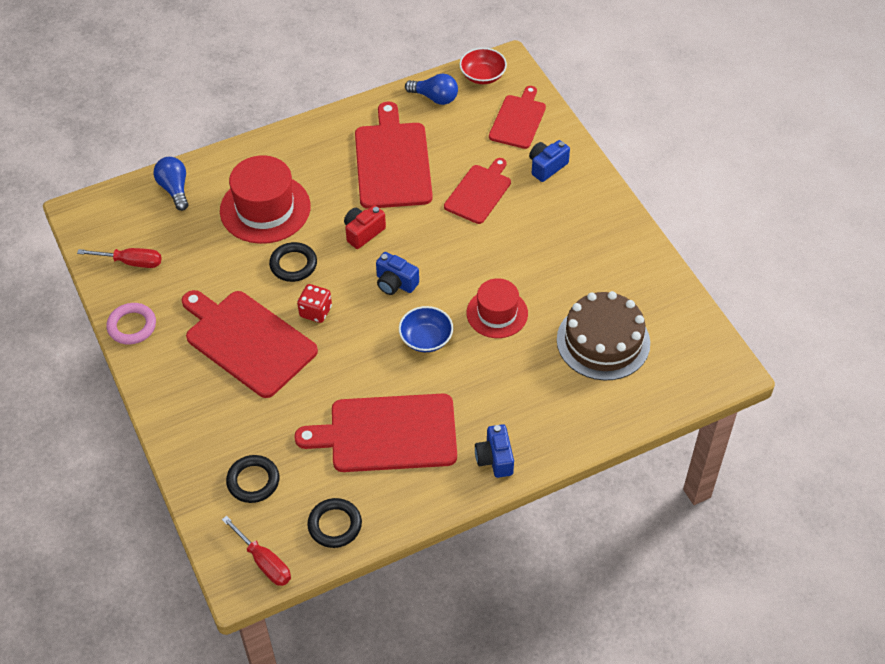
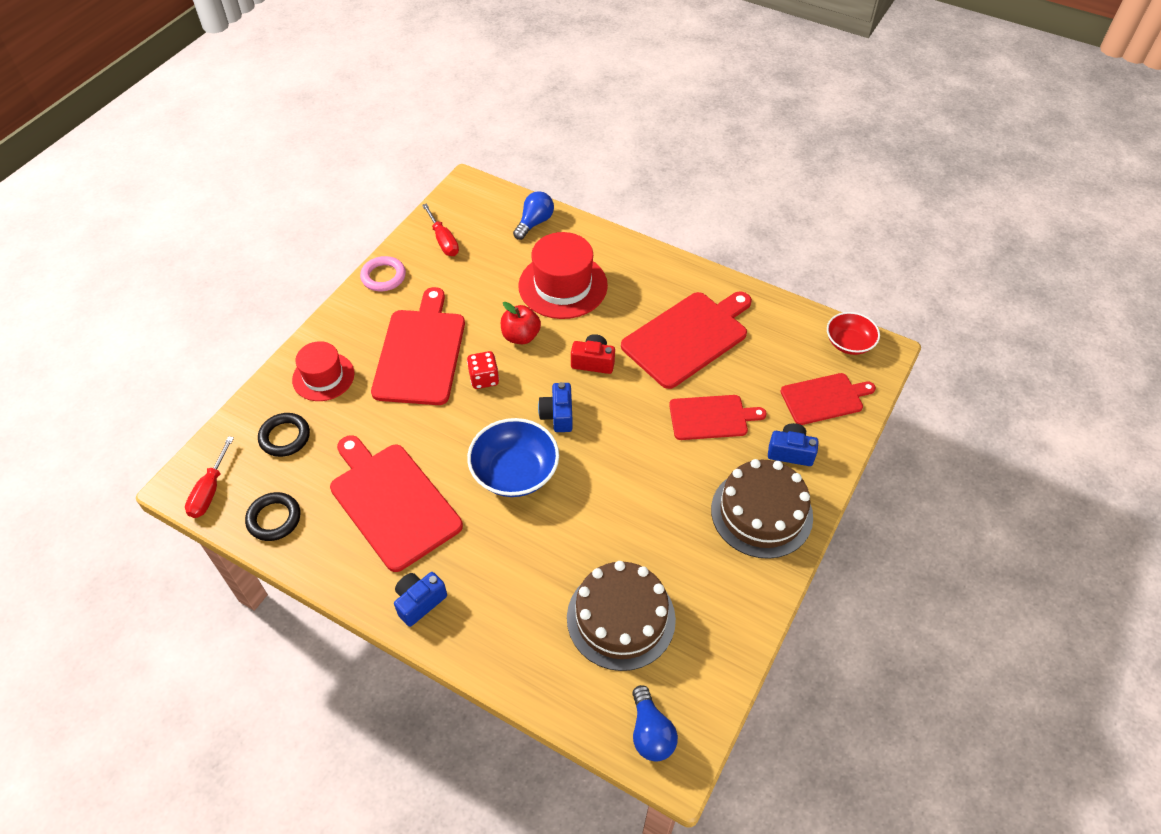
camera: 55 degrees right, 0 degrees up
black ring [269,242,317,282] -> red apple [501,302,541,344]
blue bowl [399,306,453,352] -> blue bowl [467,418,559,497], size x1.57
blue light bulb [405,74,458,105] -> blue light bulb moved to [632,685,678,761]
red hat [467,278,528,338] -> red hat moved to [292,341,355,401]
none -> brown cake [711,459,813,559]

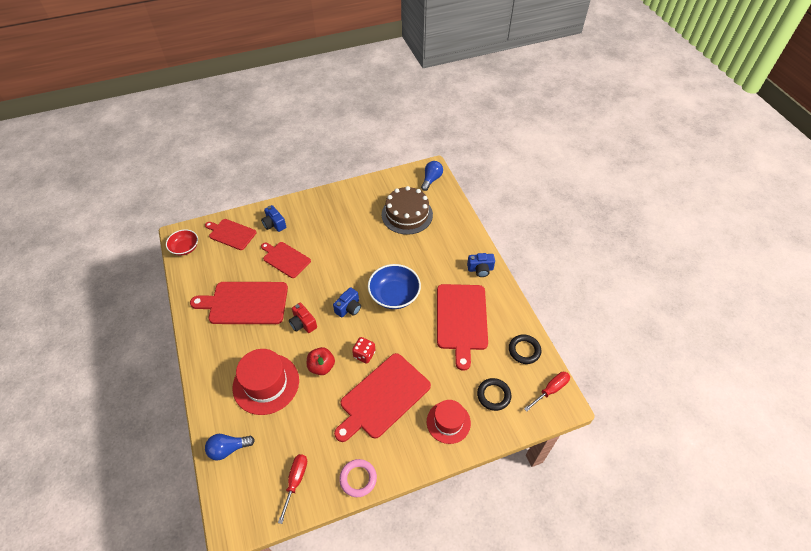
camera: 140 degrees left, 0 degrees up
brown cake [711,459,813,559] -> none

